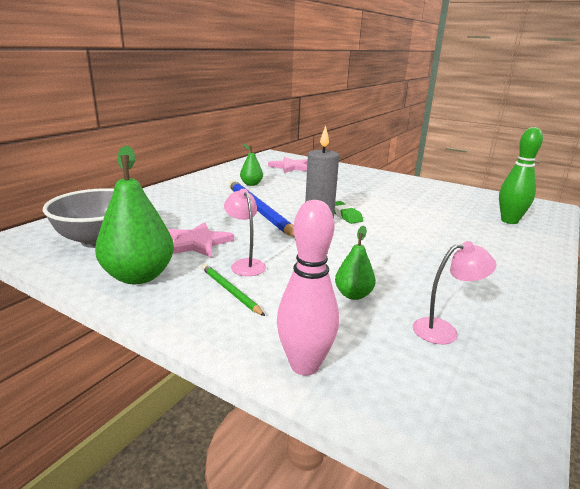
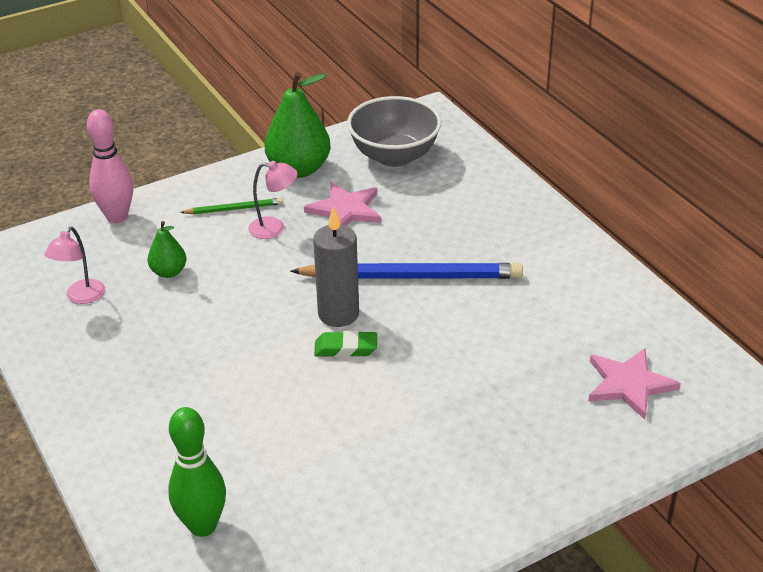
camera: 120 degrees right, 15 degrees up
green pear [240,143,263,186] -> none

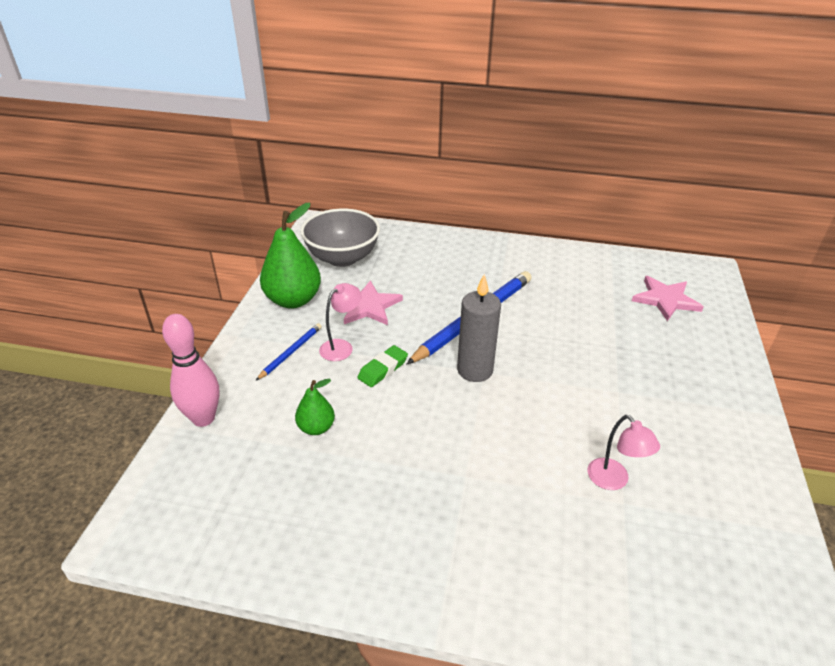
camera: 50 degrees left, 0 degrees up
pink lamp [45,227,105,304] -> pink lamp moved to [587,415,660,490]
green bowling pin [168,407,226,537] -> none
green pencil [180,198,283,214] -> blue pencil [256,323,322,380]
green eraser [314,331,377,357] -> green eraser moved to [357,345,408,387]

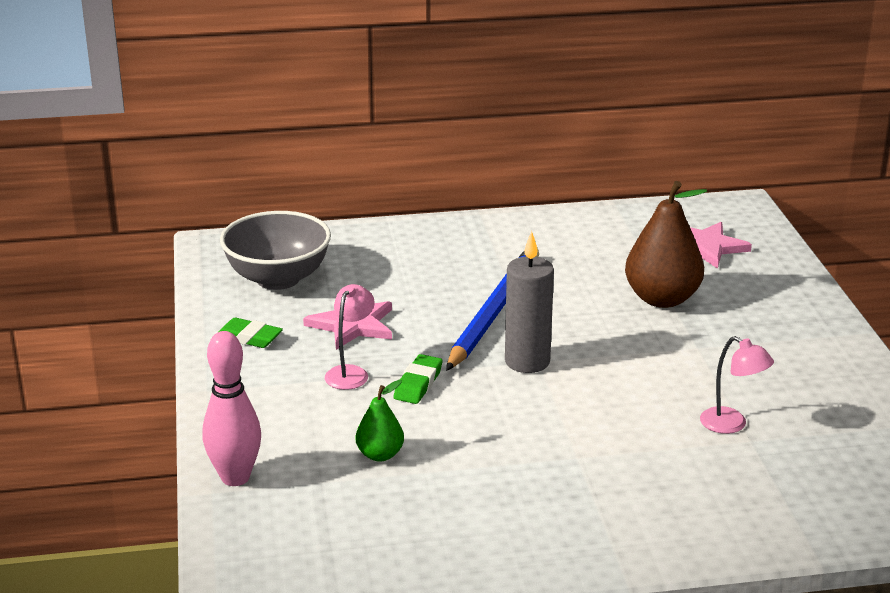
camera: 20 degrees left, 10 degrees down
blue pencil [256,323,322,380] -> none
green pear [260,203,321,309] -> green eraser [219,318,283,348]
none -> brown pear [625,181,707,308]

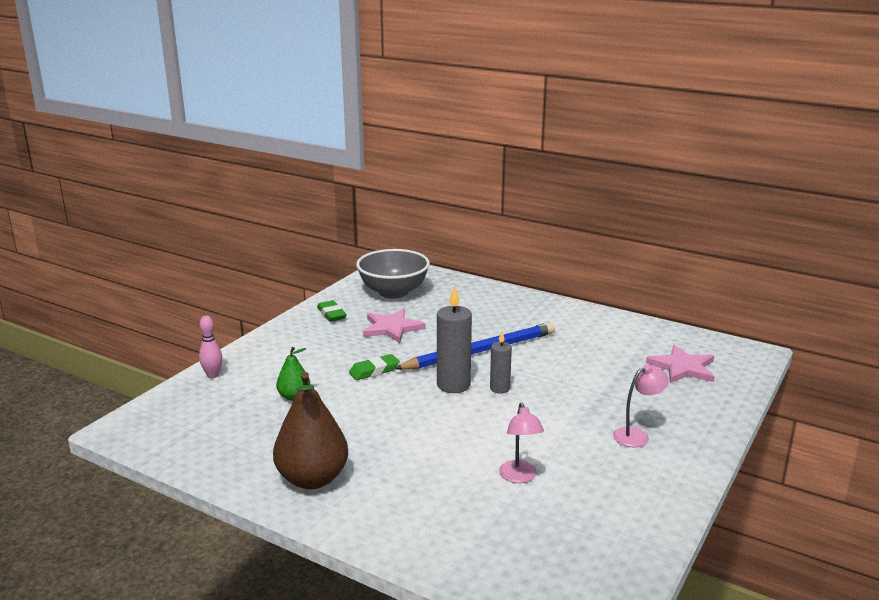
camera: 40 degrees right, 5 degrees down
pink bowling pin [203,331,261,486] -> pink bowling pin [199,316,222,378], size x0.60
pink lamp [325,284,375,390] -> pink lamp moved to [613,365,669,447]
brown pear [625,181,707,308] -> brown pear moved to [273,372,348,489]
none -> grey candle [490,331,512,394]

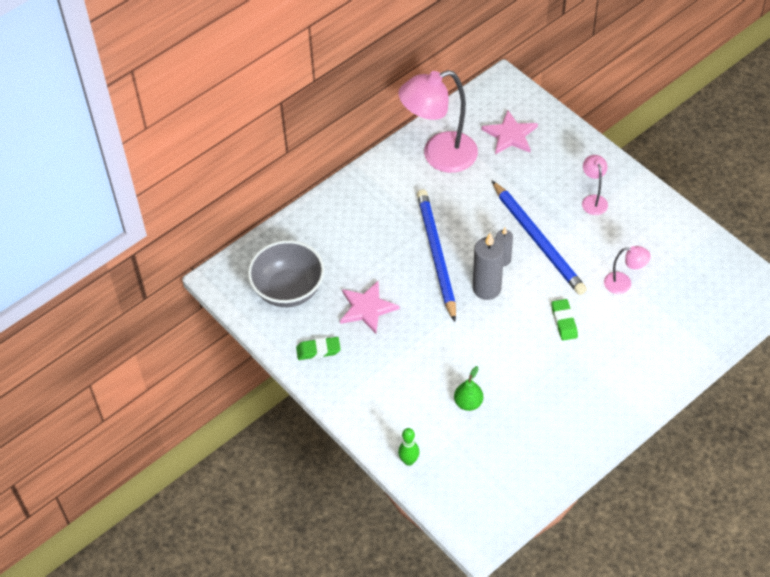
camera: 70 degrees left, 30 degrees up
pink bowling pin [199,316,222,378] -> green bowling pin [398,428,419,466]
brown pear [273,372,348,489] -> none
green eraser [349,354,400,380] -> green eraser moved to [551,299,578,341]
none -> pink lamp [398,70,478,173]
none -> blue pencil [492,181,587,295]

